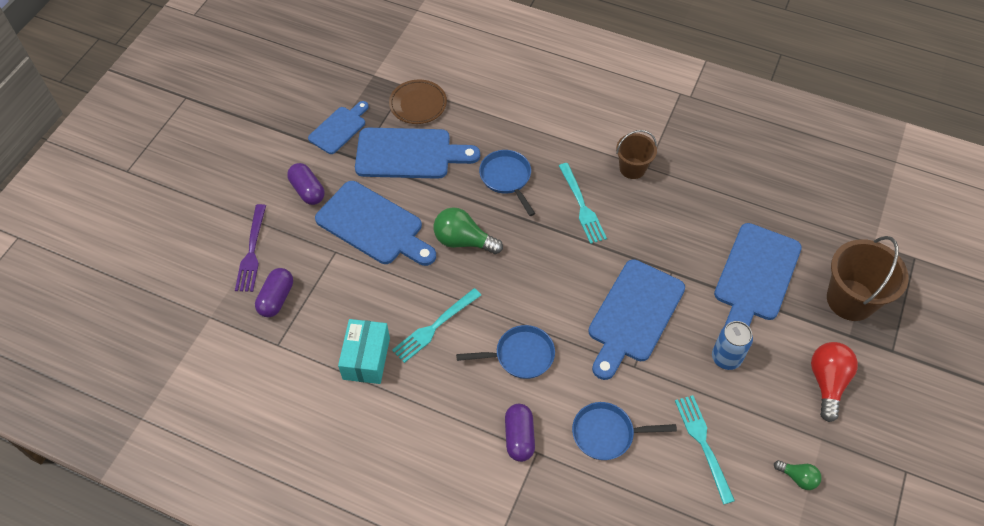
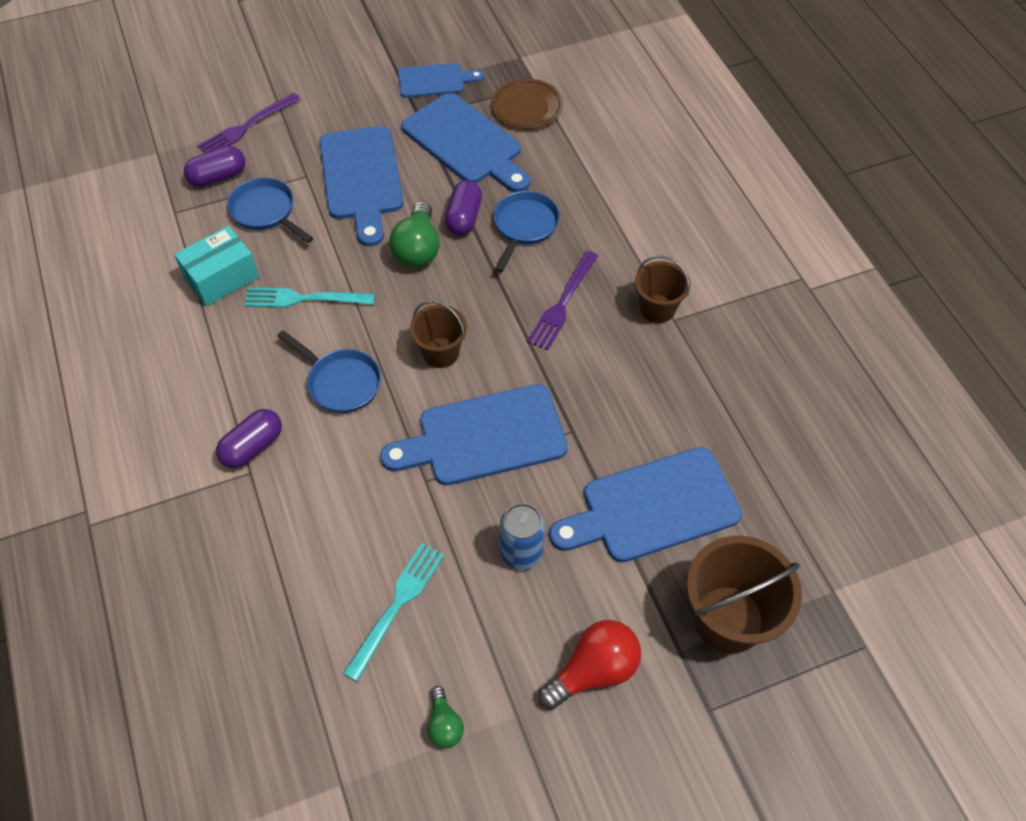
camera: 45 degrees right, 0 degrees up
purple capsule [287,163,325,205] -> purple capsule moved to [445,180,482,235]
green light bulb [434,207,503,254] -> green light bulb turned 150 degrees counterclockwise [389,201,440,268]
turquoise fork [559,163,607,244] -> purple fork [527,251,598,351]
blue pan [572,402,677,460] -> blue pan moved to [227,178,313,243]
none -> brown bucket [410,300,467,368]

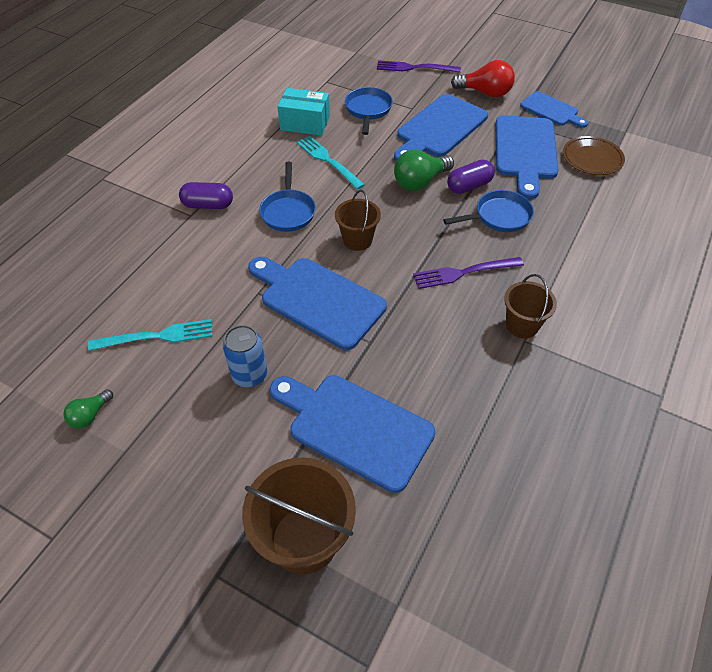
camera: 50 degrees right, 5 degrees down
purple capsule [184,146,245,187] -> none
red light bulb [538,620,641,710] -> red light bulb moved to [451,60,515,97]

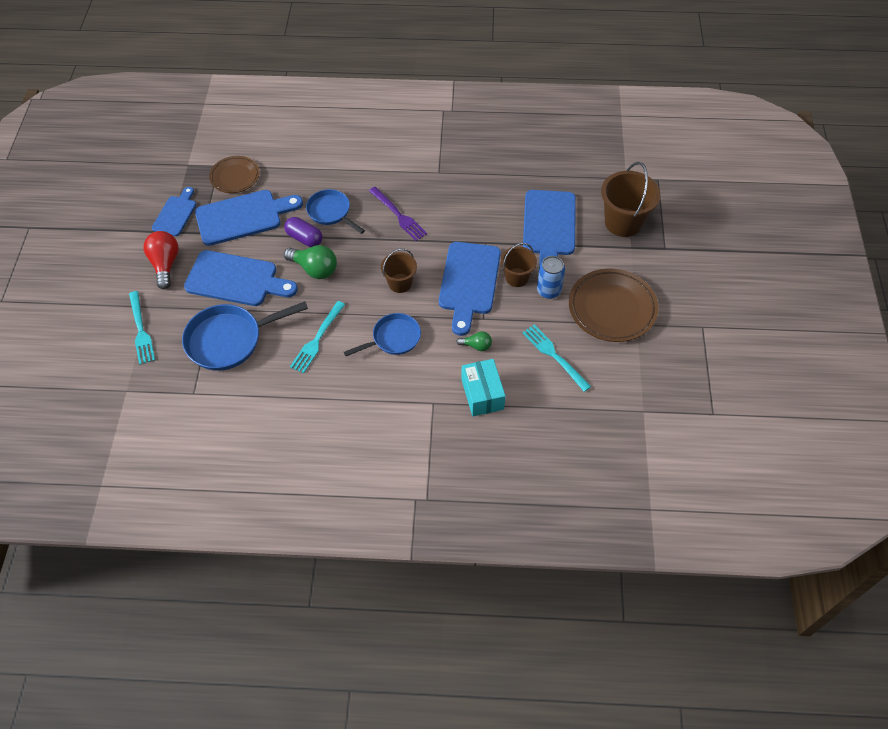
camera: 115 degrees left, 5 degrees up
green light bulb [63,389,113,428] -> green light bulb moved to [456,331,492,351]
purple capsule [179,182,233,209] -> none
turquoise box [277,88,330,136] -> turquoise box moved to [461,359,505,416]
blue pan [345,87,393,135] -> blue pan [182,301,308,371], size x1.58
purple fork [377,60,461,73] -> turquoise fork [129,291,155,365]
brown bucket [504,274,557,338] -> brown bucket moved to [501,243,537,287]
none -> brown plate [569,269,658,342]

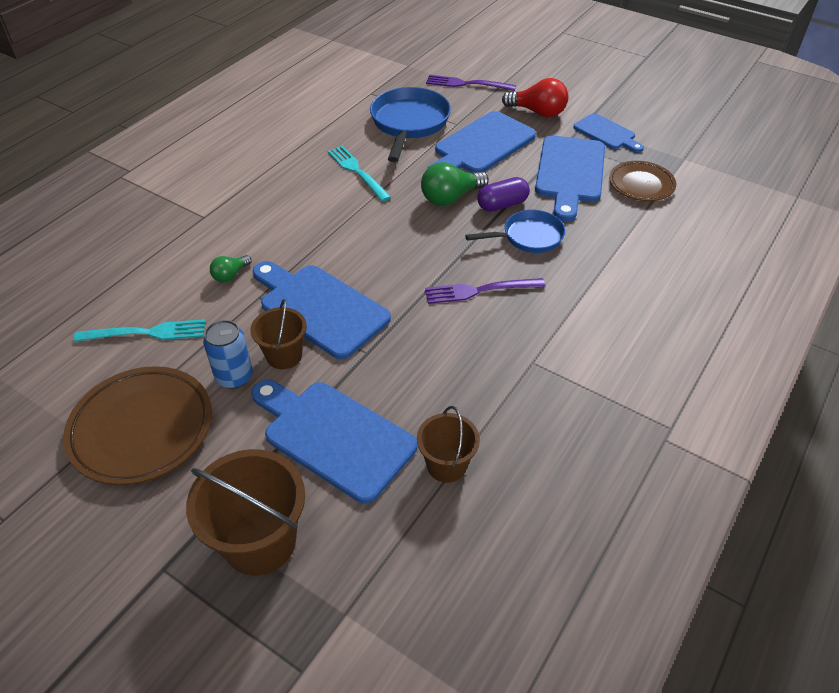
camera: 120 degrees right, 10 degrees down
turquoise fork [129,291,155,365] -> purple fork [426,75,516,91]
blue pan [344,313,421,356] -> none
brown bucket [381,248,417,293] -> brown bucket moved to [417,406,480,483]
turquoise box [461,359,505,416] -> none

